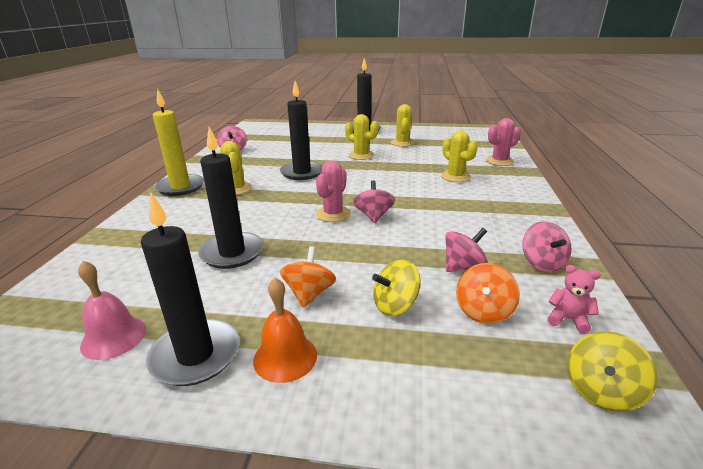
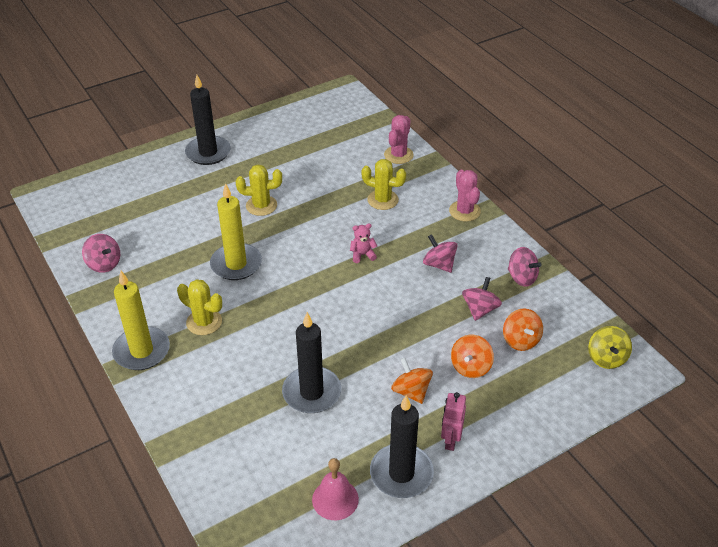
camera: 40 degrees left, 15 degrees up
orange bell [253,278,317,383] -> pink robot [441,392,466,451]
black candle [280,81,323,180] -> yellow candle [210,183,262,280]
pink cactus [316,161,351,222] -> pink cactus moved to [449,170,481,222]
pink spinning top [353,180,395,223] -> pink spinning top moved to [423,234,458,273]
yellow spinning top [372,260,421,316] -> orange spinning top [451,335,494,378]
yellow cactus [391,104,415,147] -> none
pink teddy bear [547,265,601,334] -> pink teddy bear moved to [350,223,377,263]

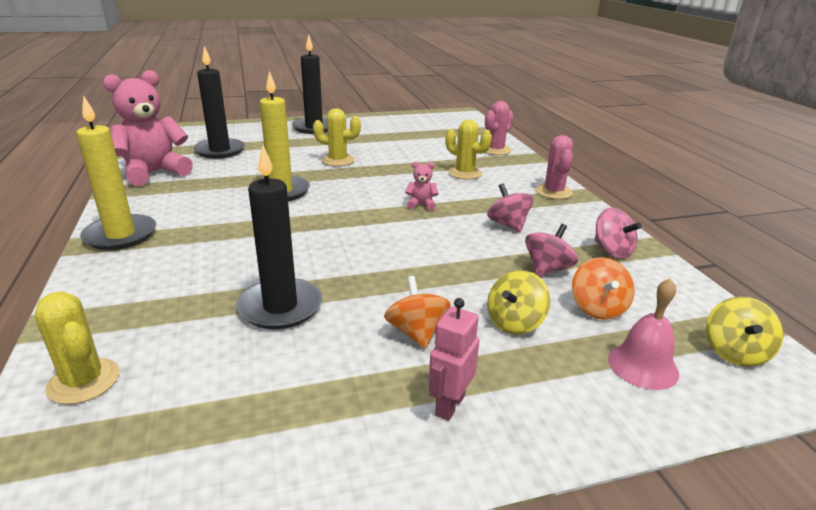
camera: 15 degrees right, 15 degrees down
pink spinning top [82,234,120,273] -> pink teddy bear [103,70,193,186]
yellow cactus [177,279,222,335] -> yellow cactus moved to [35,292,120,405]
pink bell [312,458,359,520] -> pink bell moved to [608,278,679,390]
black candle [370,395,434,498] -> black candle moved to [193,46,245,159]
orange spinning top [451,335,494,378] -> yellow spinning top [487,270,550,335]

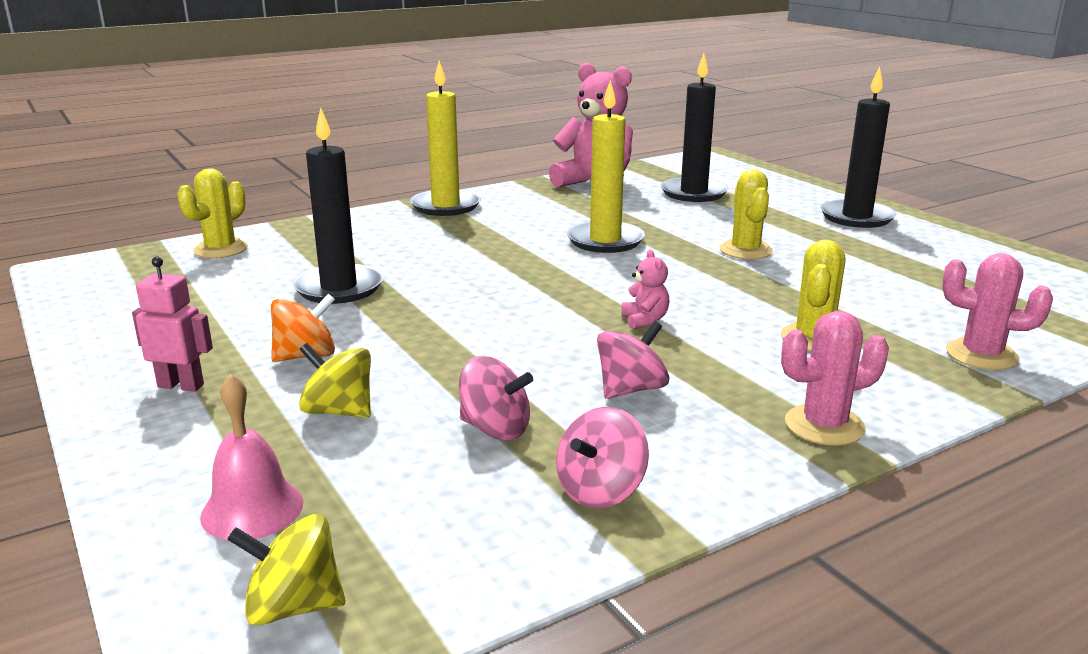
camera: 75 degrees right, 5 degrees down
orange spinning top [572,257,635,320] -> none

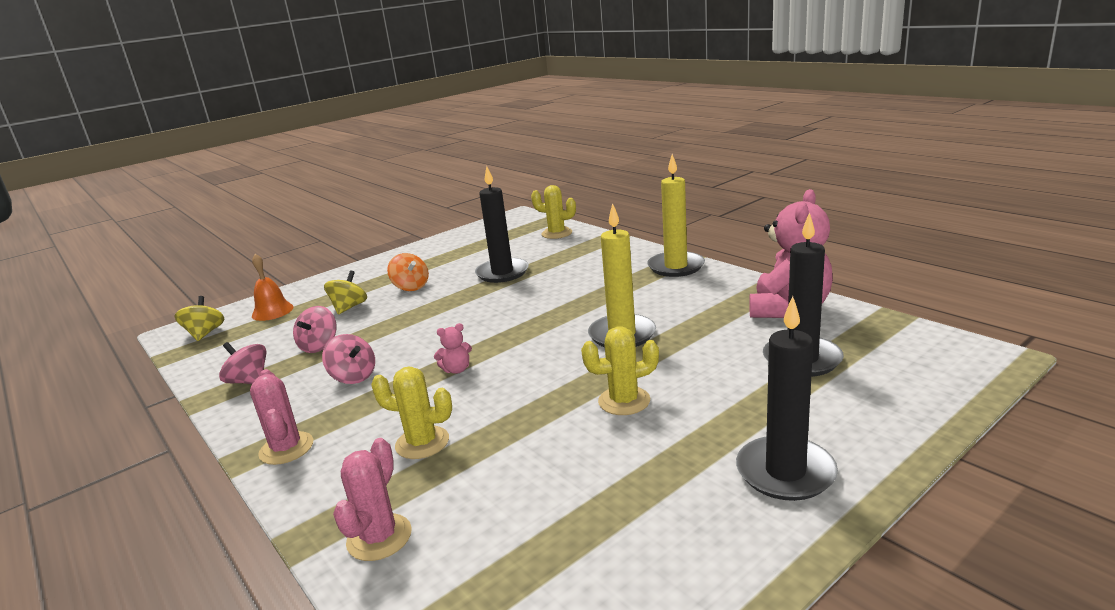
camera: 85 degrees right, 0 degrees up
pink robot [132,256,213,392] -> none
pink bell [200,374,303,540] -> orange bell [252,254,294,321]

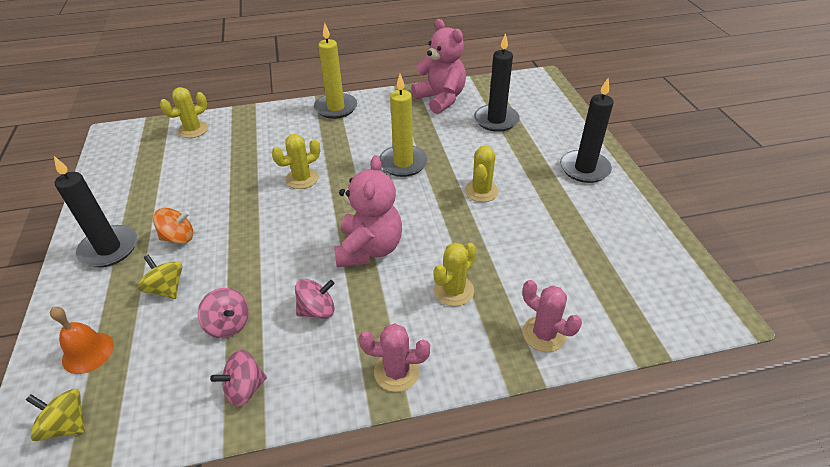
camera: 65 degrees left, 20 degrees up
pink teddy bear [434,323,472,374] -> pink teddy bear [334,155,402,267], size x2.41
black candle [475,166,529,283] -> black candle moved to [54,156,137,268]
none -> yellow cactus [272,134,320,189]

